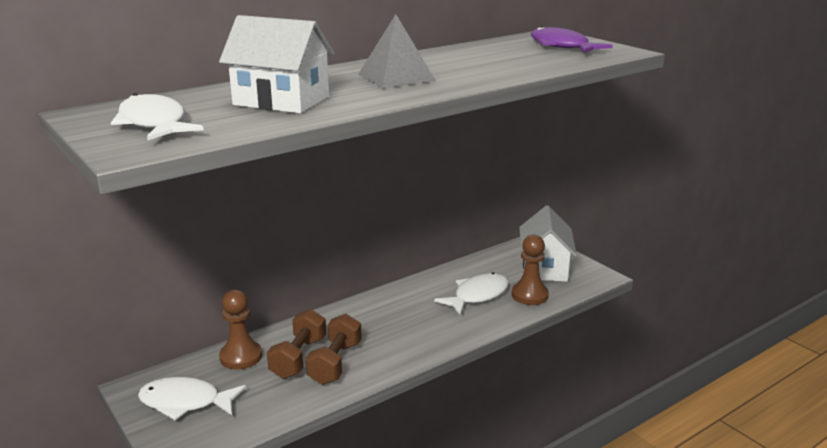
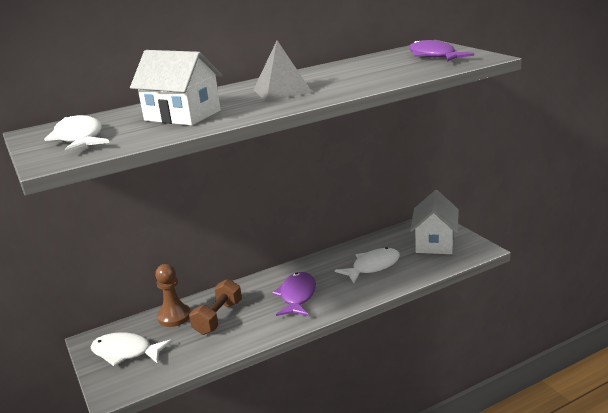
camera: 10 degrees right, 0 degrees up
brown dumbbell [306,314,362,385] -> none
brown pawn [512,235,549,305] -> none
none -> purple fish [272,272,316,316]

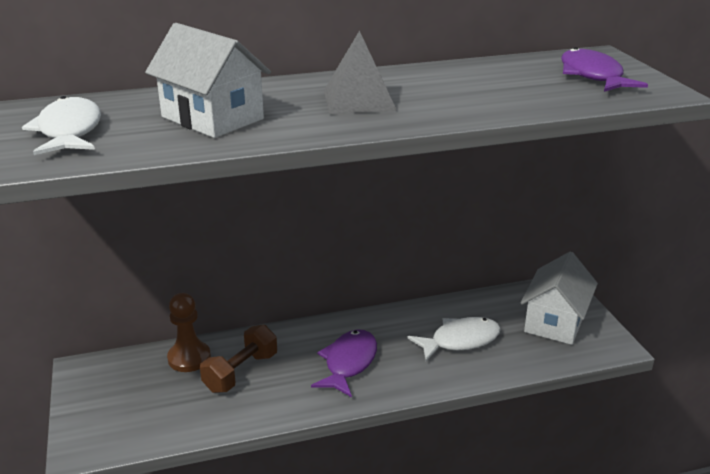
camera: 10 degrees right, 5 degrees up
white fish [91,332,172,366] -> none

